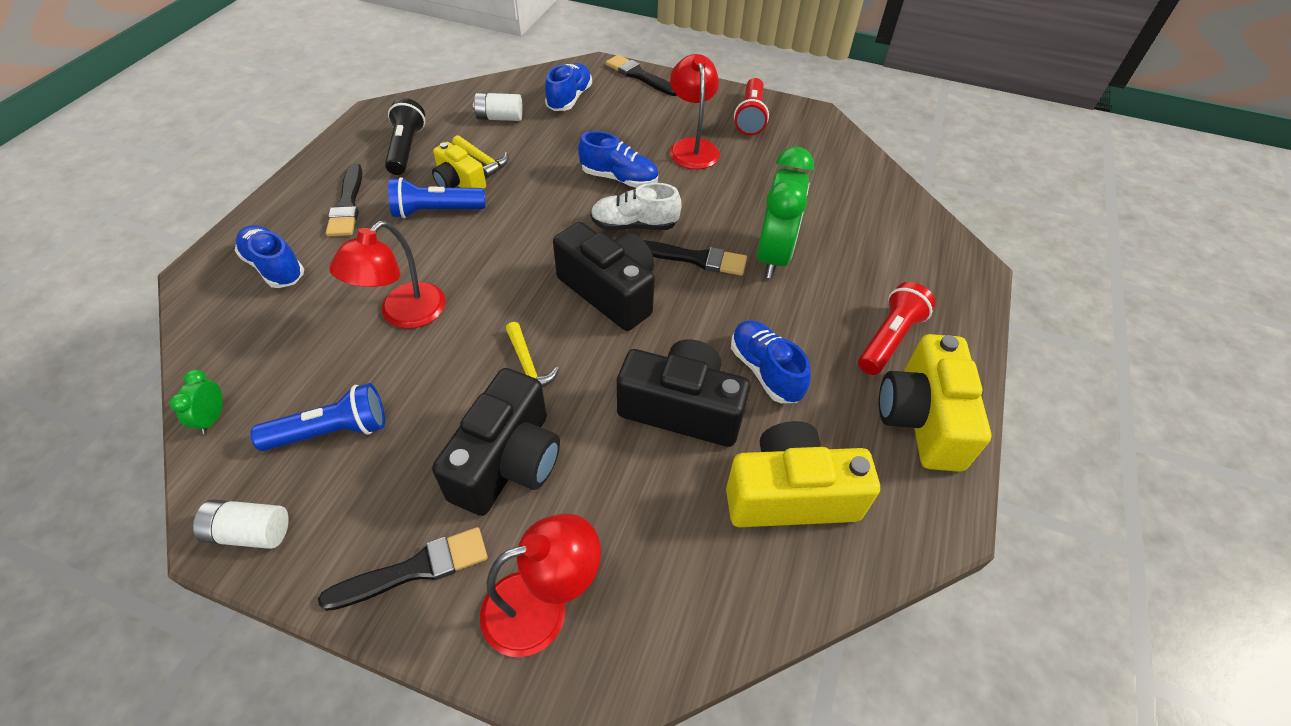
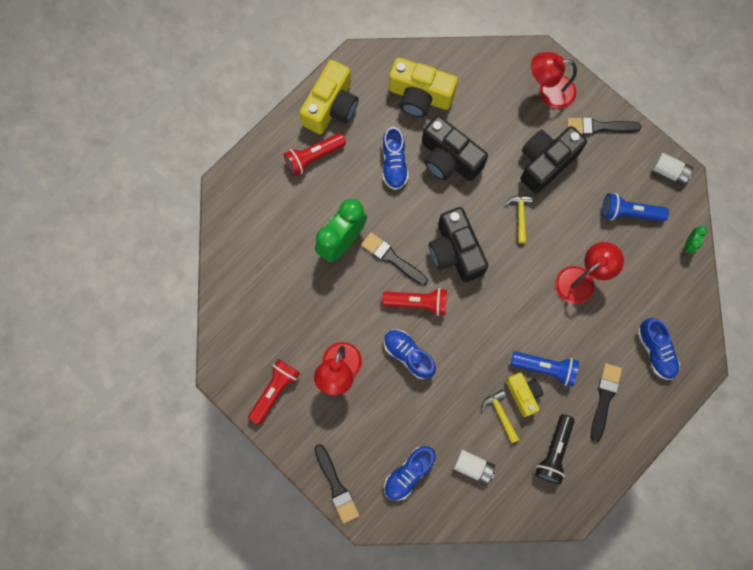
camera: 155 degrees left, 25 degrees up
white shoe [590,183,682,231] -> red flashlight [382,288,447,316]

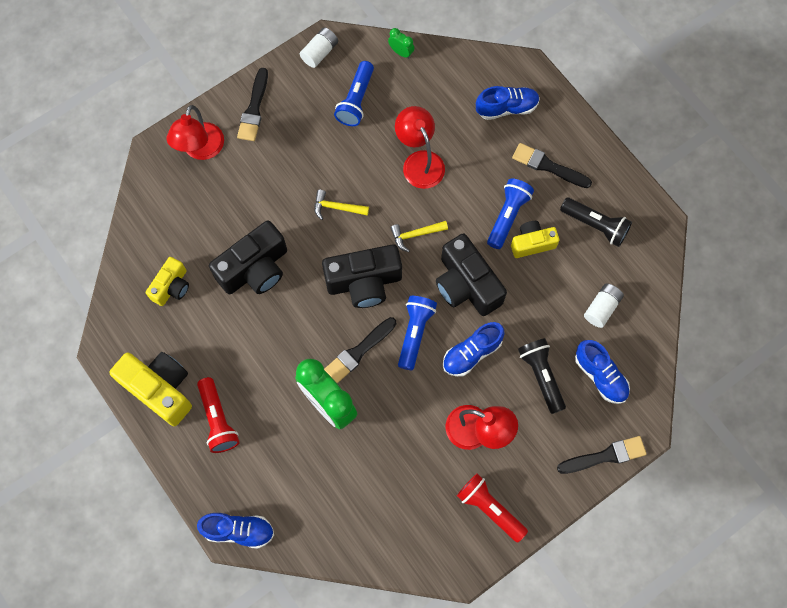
camera: 80 degrees left, 5 degrees down
blue shoe [382,126,409,190] -> blue shoe moved to [197,513,274,549]
red flashlight [382,288,447,316] -> blue flashlight [398,296,437,371]
yellow camera [389,58,458,117] -> yellow camera [146,257,189,306], size x0.59
yellow hammer [481,389,519,443] -> yellow hammer moved to [390,221,448,252]
black camera [521,126,587,194] -> black camera moved to [436,233,507,316]
none -> black flashlight [518,338,566,414]

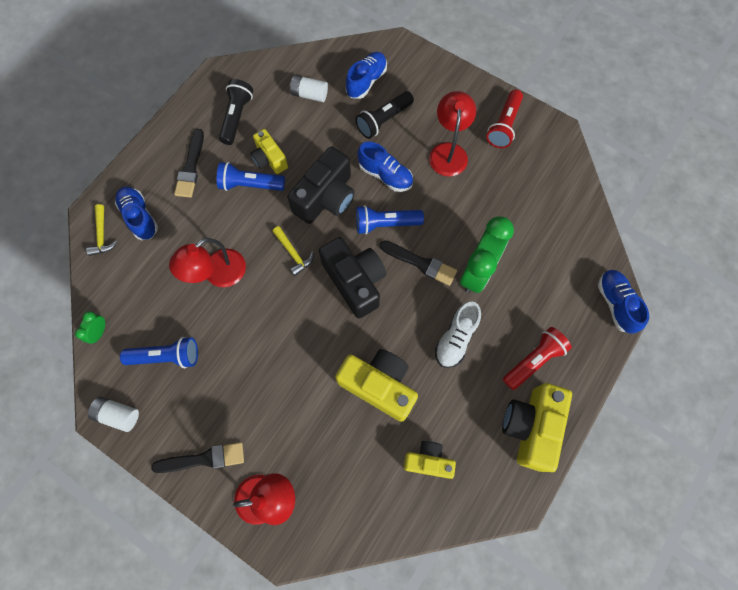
camera: 110 degrees left, 0 degrees up
black camera [209,220,287,294] -> yellow camera [335,349,418,422]
yellow hammer [314,190,369,220] -> yellow hammer moved to [86,204,117,256]
black brush [557,436,647,474] -> none
none -> white shoe [435,301,481,368]

